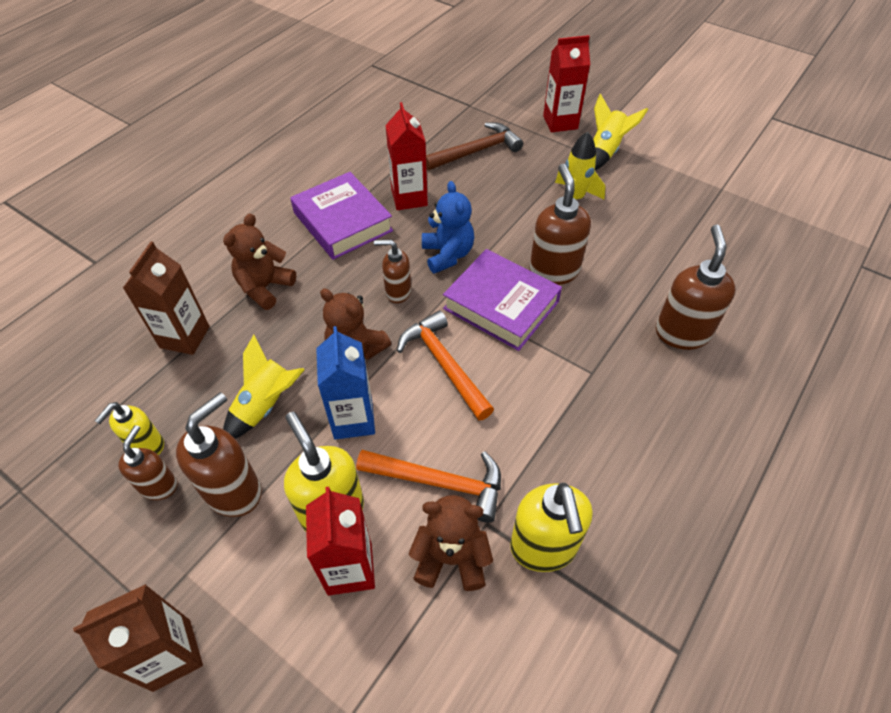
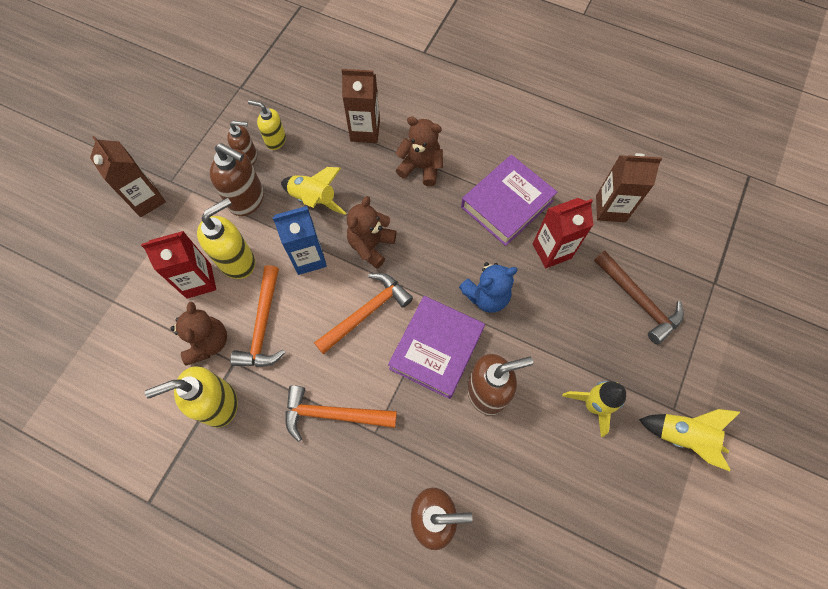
camera: 80 degrees right, 15 degrees up
brown soap dispenser [374,240,411,303] -> none
red carton [543,35,590,132] -> none
none -> orange hammer [285,385,397,442]
none -> brown carton [596,153,662,222]

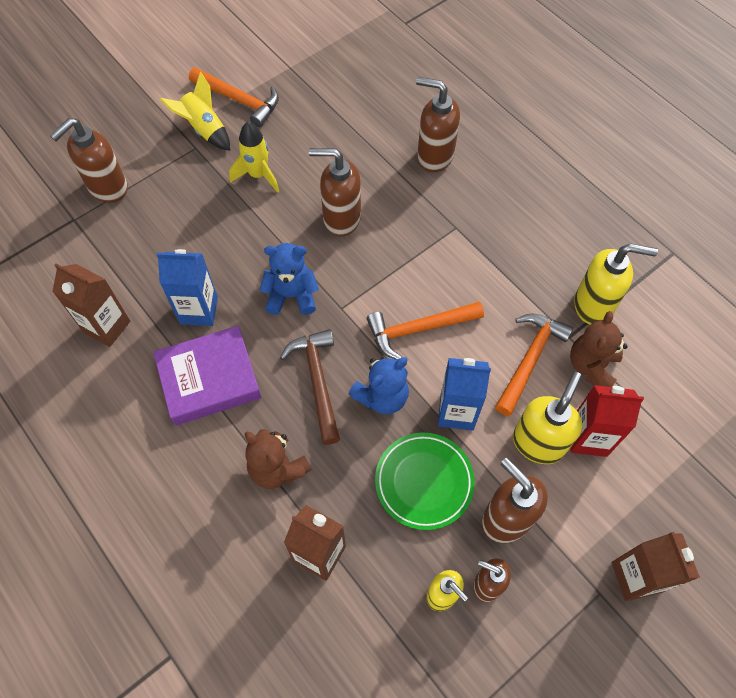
camera: 155 degrees left, 5 degrees down
yellow soap dispenser [197,198,255,279] -> yellow soap dispenser turned 135 degrees clockwise [513,372,582,464]
yellow rocket [281,167,346,215] -> green plate [375,432,475,530]
orange hammer [285,385,397,442] -> orange hammer moved to [189,67,279,127]
brown teddy bear [347,196,396,269] -> blue teddy bear [349,357,409,414]
purple book [388,296,485,399] -> none
red carton [533,198,594,268] -> blue carton [156,249,218,326]
brown hammer [594,251,684,344] -> brown hammer moved to [280,329,340,445]
none -> brown soap dispenser [50,118,128,203]

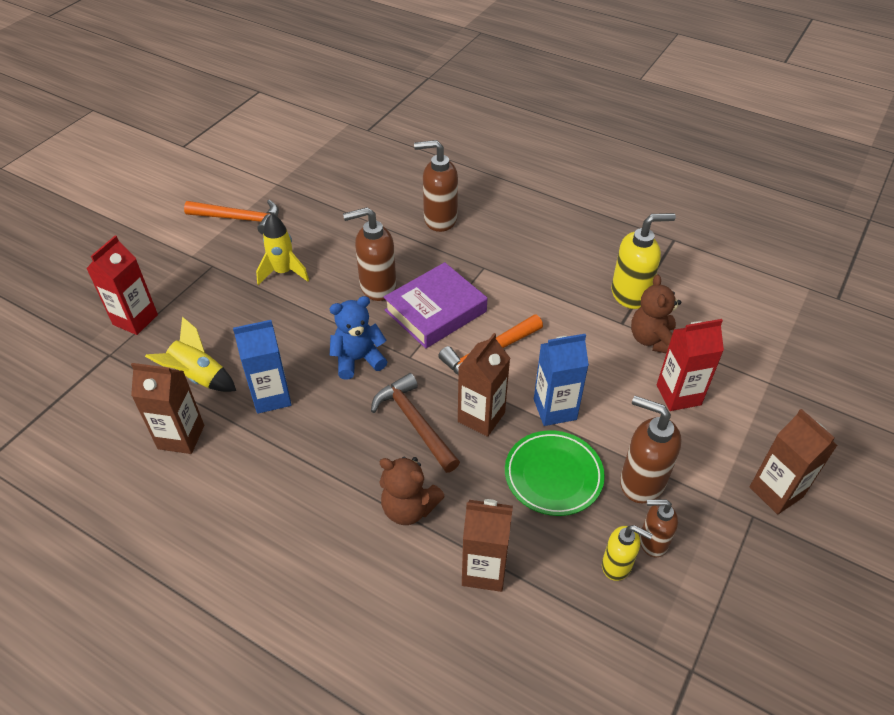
camera: 20 degrees left, 15 degrees down
brown soap dispenser [50,118,128,203] -> red carton [86,235,158,335]
purple book [153,326,261,425] -> purple book moved to [384,262,487,348]
yellow rocket [160,72,230,151] -> yellow rocket moved to [145,317,236,392]
blue teddy bear [349,357,409,414] -> brown carton [458,333,510,437]
orange hammer [495,313,573,416] -> none
yellow soap dispenser [513,372,582,464] -> none

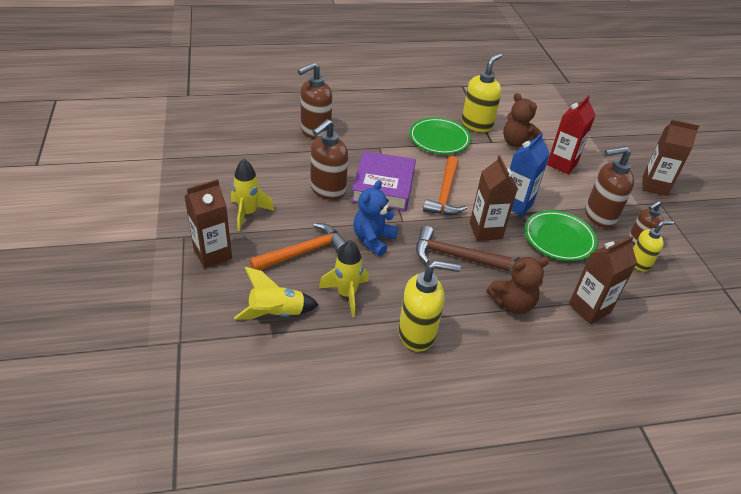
camera: 45 degrees left, 5 degrees down
red carton [86,235,158,335] -> none
brown carton [131,363,204,454] -> brown carton moved to [184,179,232,268]
orange hammer [184,200,279,235] -> orange hammer moved to [249,223,346,270]
blue carton [233,320,292,414] -> yellow rocket [319,240,369,317]
none -> yellow soap dispenser [398,260,461,352]
none -> green plate [409,117,471,154]

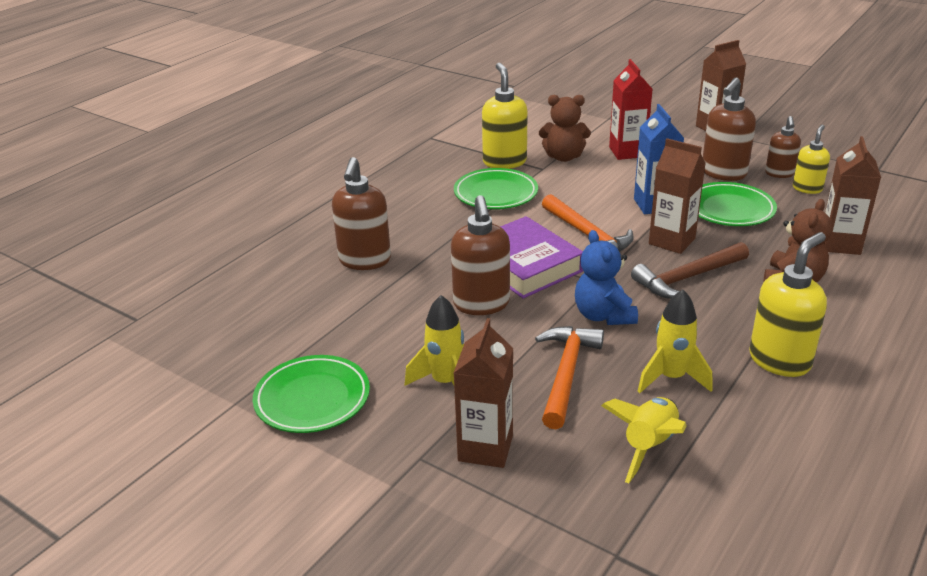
camera: 40 degrees left, 10 degrees down
none -> green plate [253,355,370,433]

